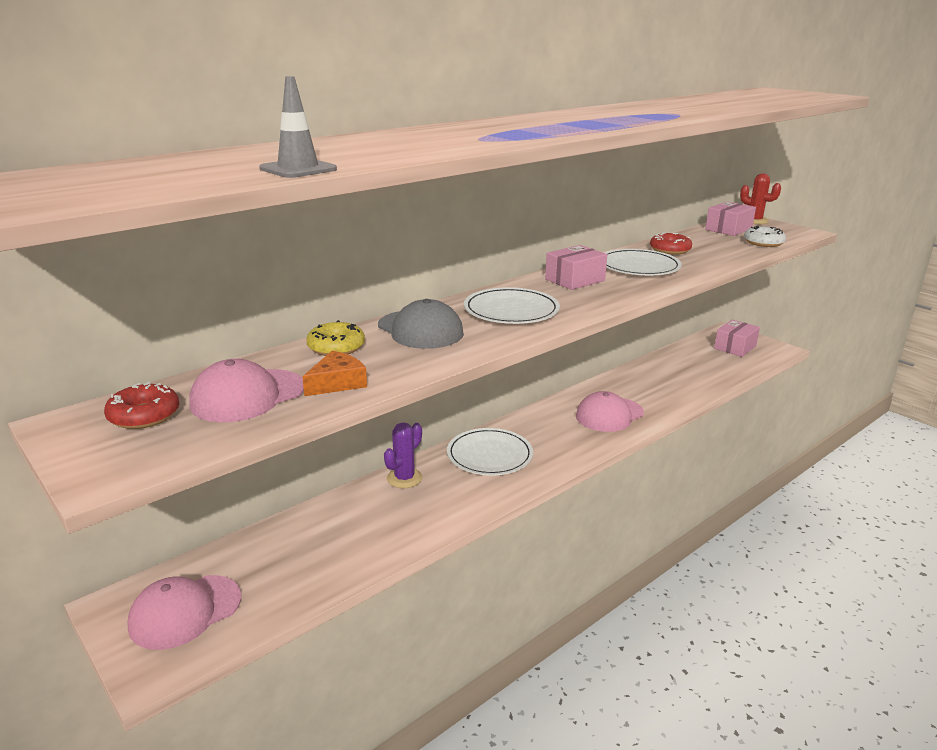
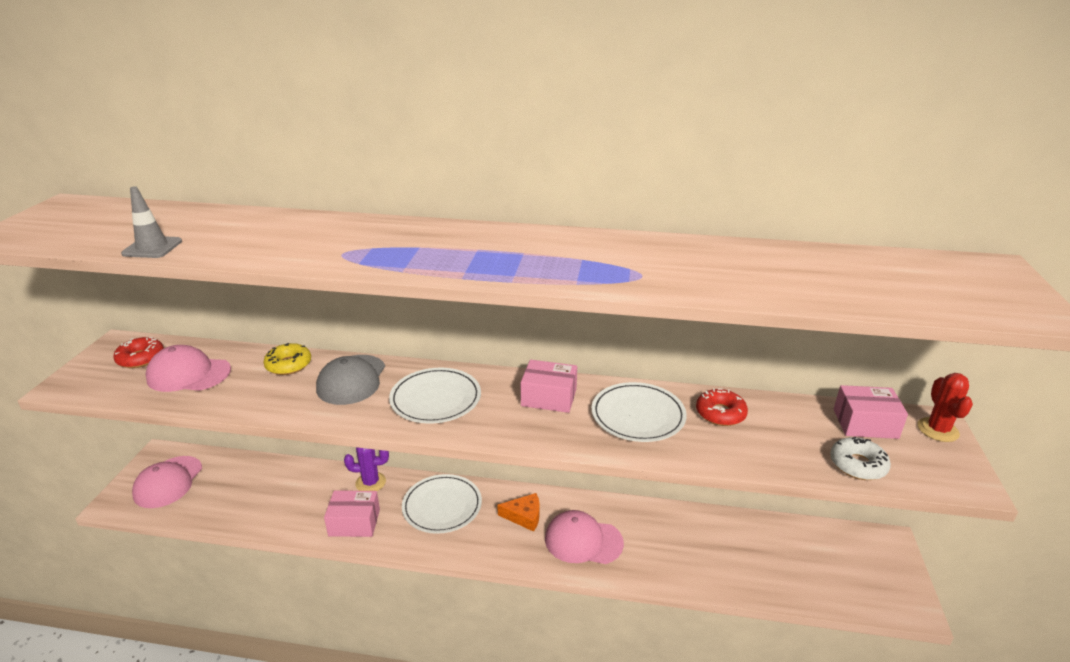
camera: 50 degrees right, 5 degrees up
pink cap [127,575,241,650] -> pink cap turned 90 degrees counterclockwise [132,456,202,508]
orange cheese [302,351,367,396] -> orange cheese moved to [497,493,540,532]
pink box [714,320,760,357] -> pink box moved to [324,490,380,537]

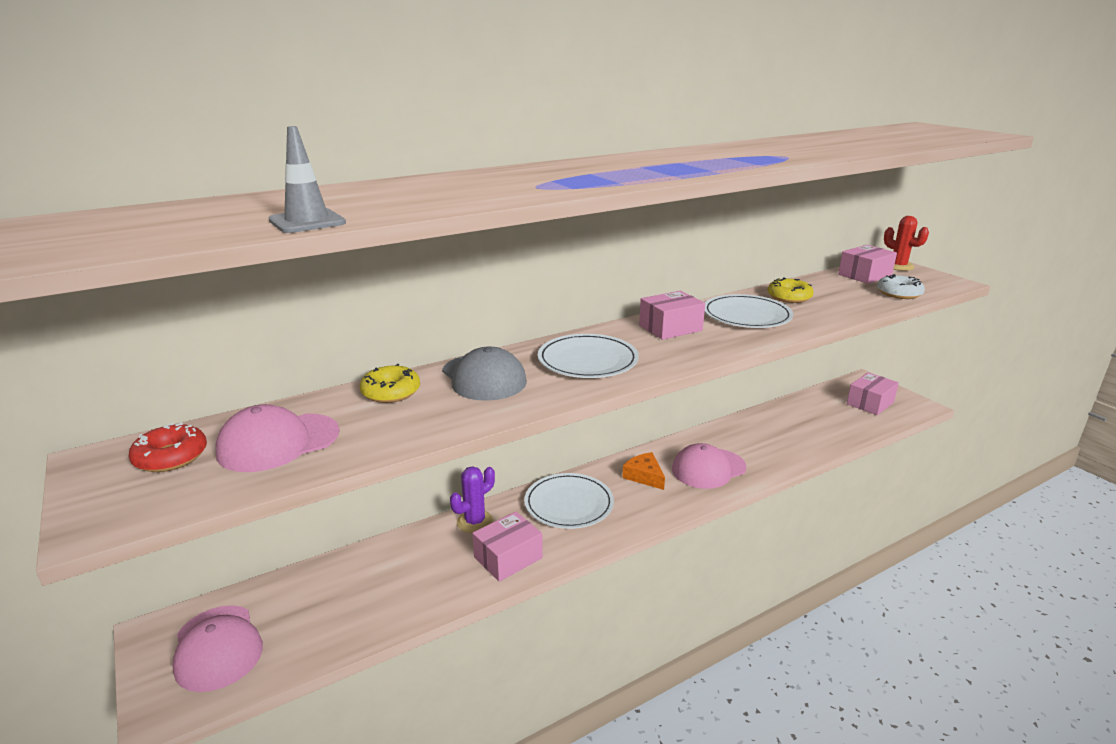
camera: 40 degrees left, 5 degrees down
orange cheese [497,493,540,532] -> orange cheese turned 90 degrees counterclockwise [622,452,665,490]
red donut [696,388,748,426] -> yellow donut [768,277,814,303]
none -> pink box [847,372,899,415]

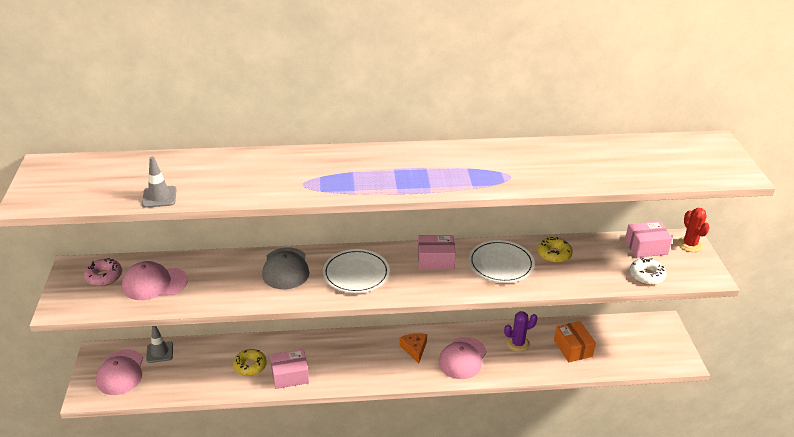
camera: 25 degrees right, 10 degrees up
red donut [128,422,207,472] -> pink donut [84,258,122,286]
yellow donut [360,364,420,403] -> yellow donut moved to [233,349,267,376]
purple cactus [450,466,495,533] -> purple cactus moved to [504,311,538,352]
white plate [524,473,614,529] -> none
pink cap [672,443,746,489] -> pink cap turned 60 degrees counterclockwise [439,337,487,379]
pink box [847,372,899,415] -> none
none -> grey traffic cone [146,326,173,363]
none -> orange box [554,321,596,362]

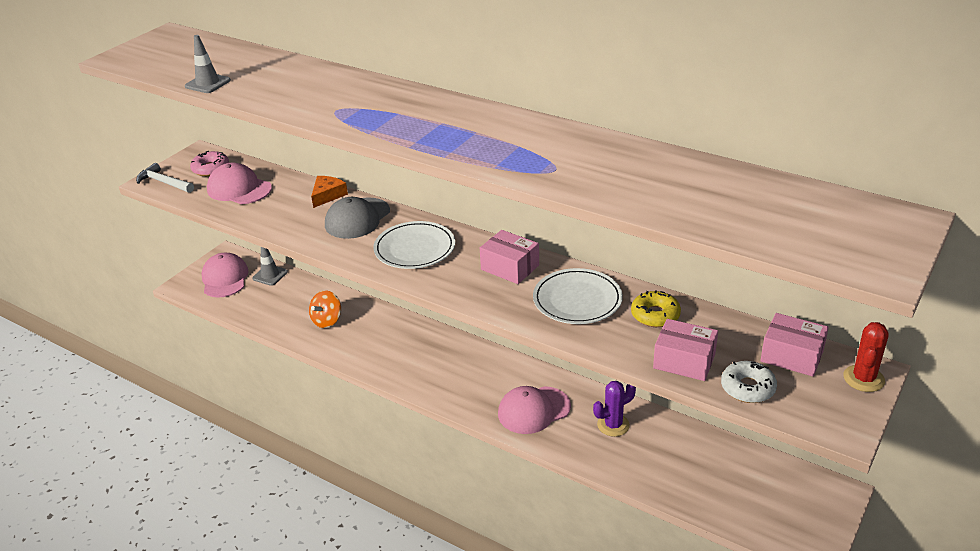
camera: 40 degrees right, 0 degrees up
pink cap [96,350,143,395] -> pink cap turned 135 degrees clockwise [201,253,249,298]
yellow donut [233,349,267,376] -> orange spinning top [309,290,341,328]
pink box [270,349,309,389] -> pink box moved to [653,319,718,381]
orange cheese [399,333,427,364] -> orange cheese moved to [311,176,348,208]
purple cactus [504,311,538,352] -> purple cactus turned 45 degrees counterclockwise [593,381,636,437]
orange box [554,321,596,362] -> none
none -> white hammer [136,163,194,193]

